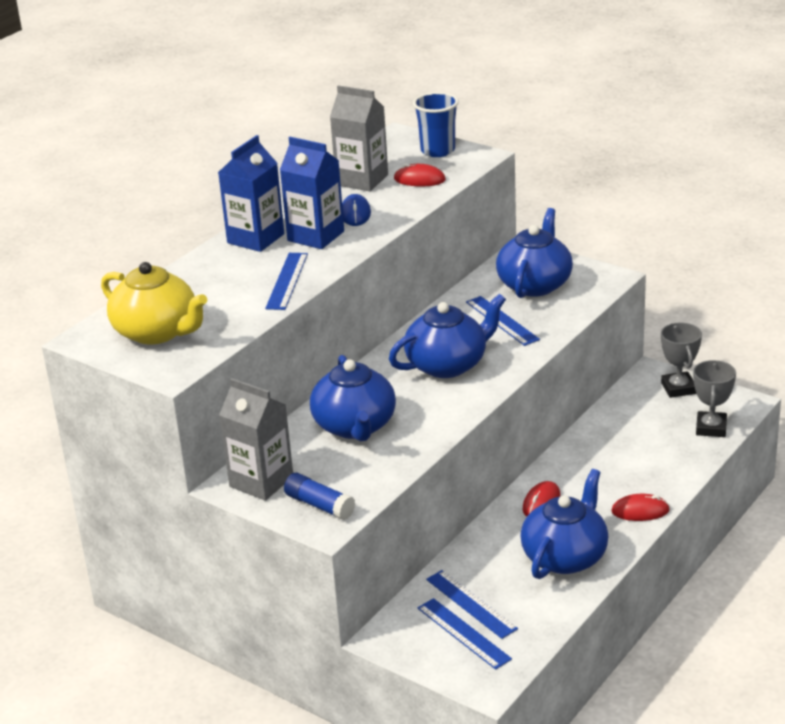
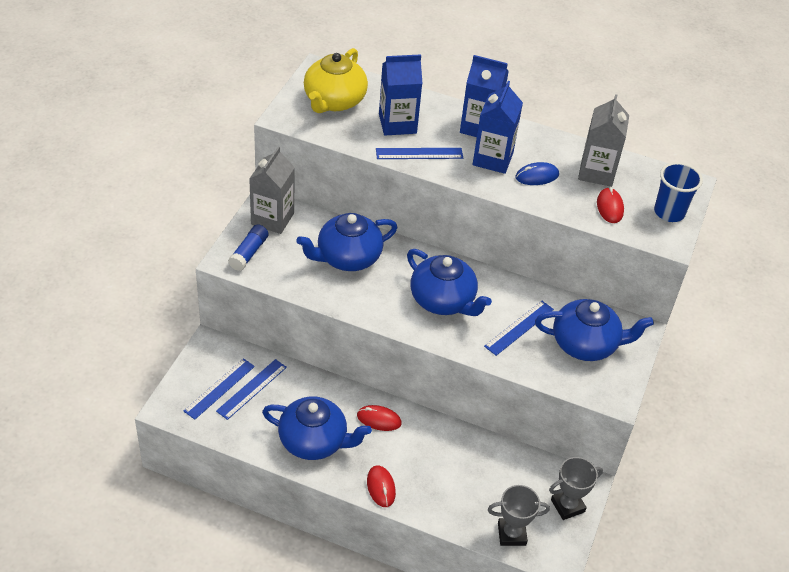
camera: 70 degrees right, 15 degrees up
none -> blue carton [379,54,422,136]

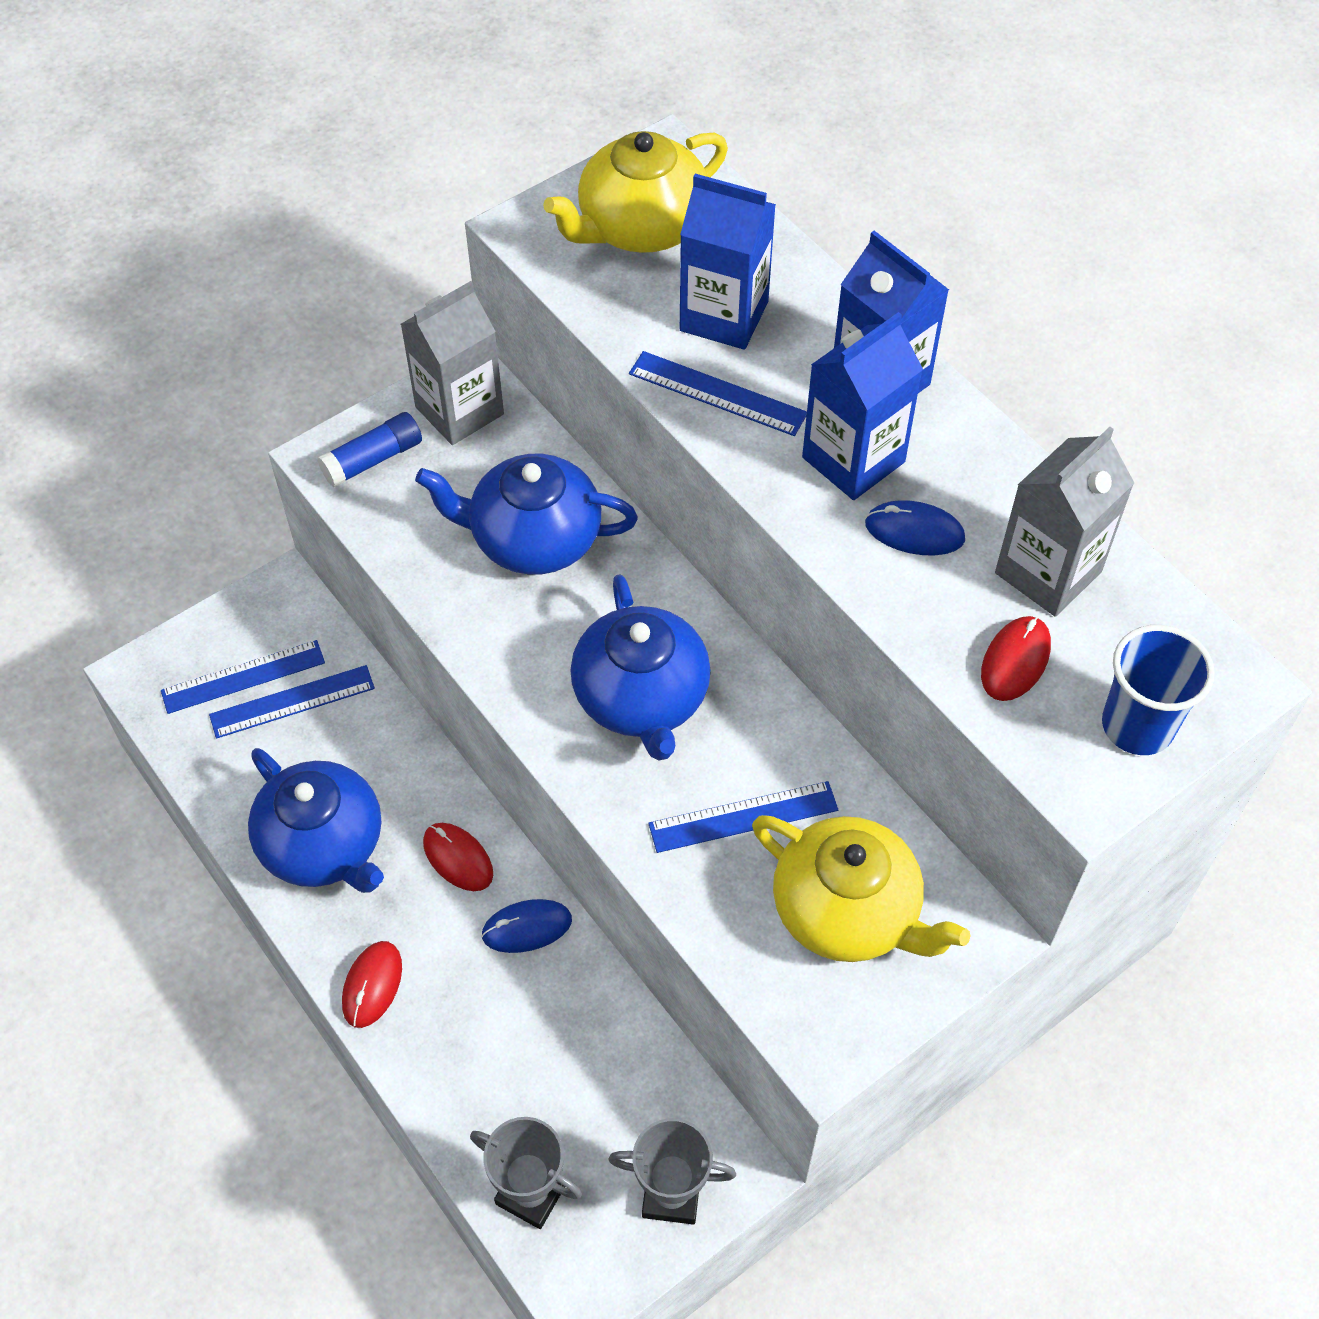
camera: 35 degrees right, 10 degrees up
blue teapot [535,299,654,361] -> yellow teapot [752,815,970,962]
none -> blue mouse [481,899,572,953]

